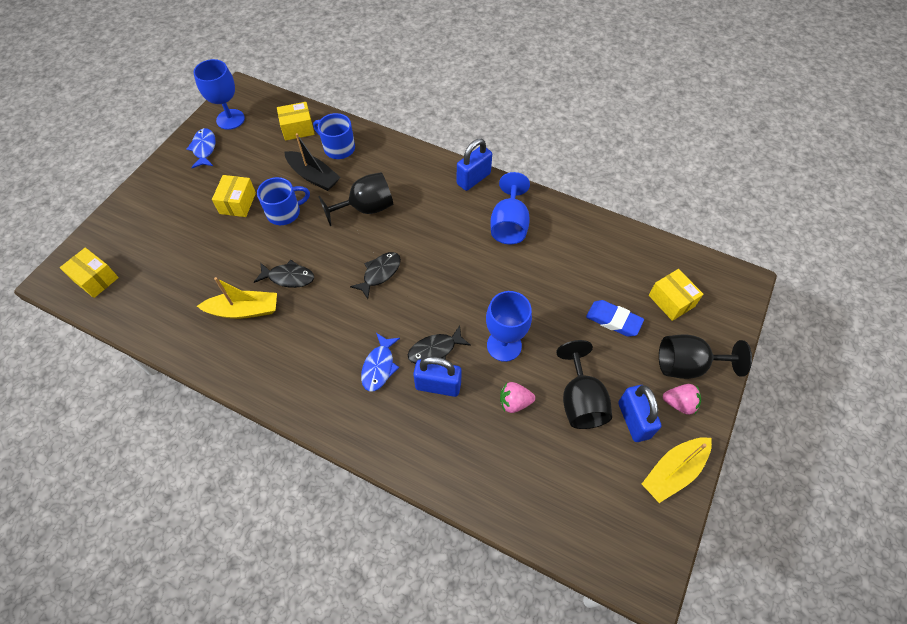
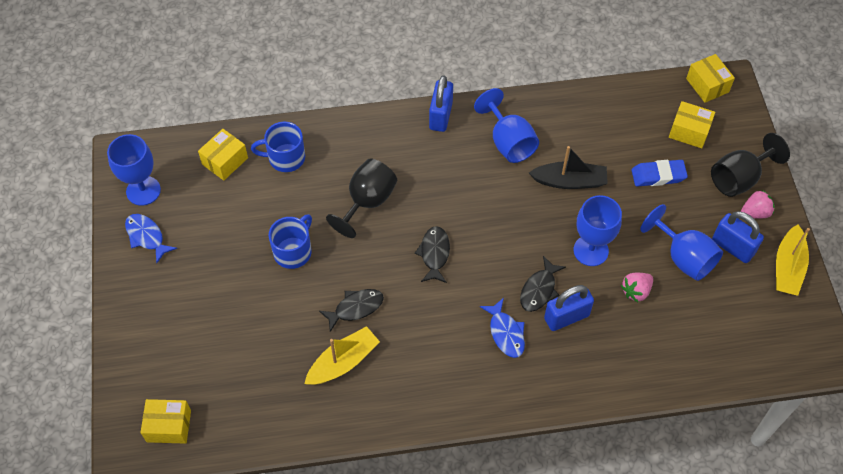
camera: 35 degrees left, 0 degrees up
yellow box [212,175,256,217] -> yellow box moved to [686,54,735,103]
black boat [285,133,340,191] -> black boat moved to [529,146,608,189]
black goblet [556,340,612,429] -> blue goblet [640,204,723,281]

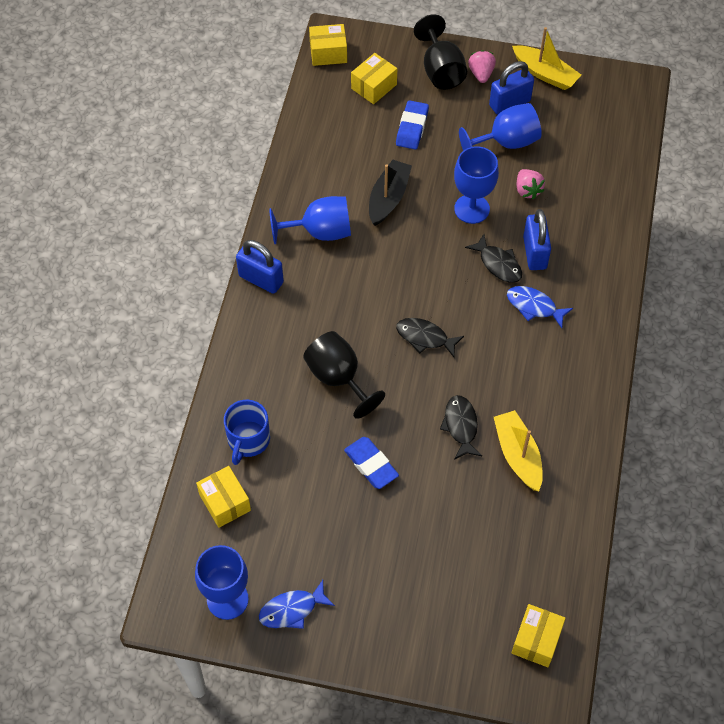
camera: 70 degrees left, 0 degrees up
blue mug [269,214,312,269] -> blue eraser [344,437,399,489]
blue fish [480,298,525,358] -> blue fish turned 150 degrees counterclockwise [507,286,573,328]

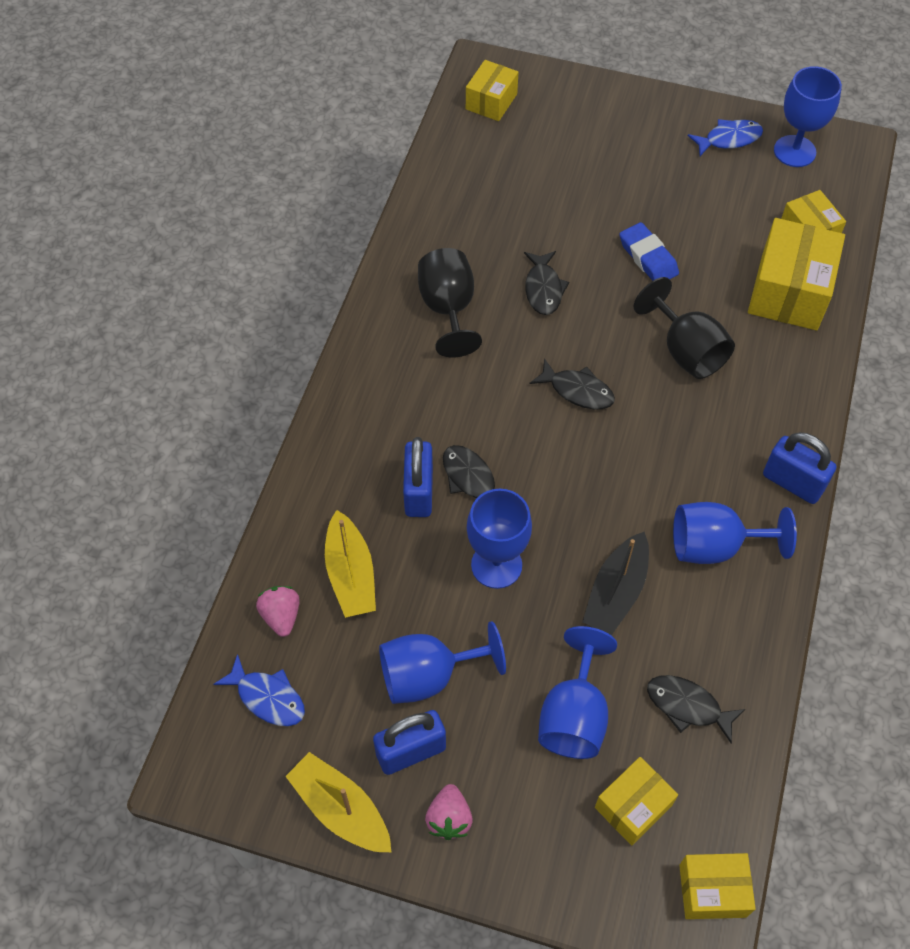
camera: 175 degrees left, 0 degrees up
blue mug [224,400,270,465] -> yellow box [748,218,845,330]
blue eraser [396,100,429,150] -> blue goblet [538,626,617,759]
black goblet [414,14,467,90] -> black goblet moved to [418,248,482,358]
yellow boat [494,410,543,492] -> yellow boat moved to [325,510,376,618]
blue fish [507,286,573,328] -> blue fish moved to [213,654,305,726]
pink strawberry [517,169,545,199] -> pink strawberry moved to [256,586,300,637]
none -> black fish [647,675,745,744]

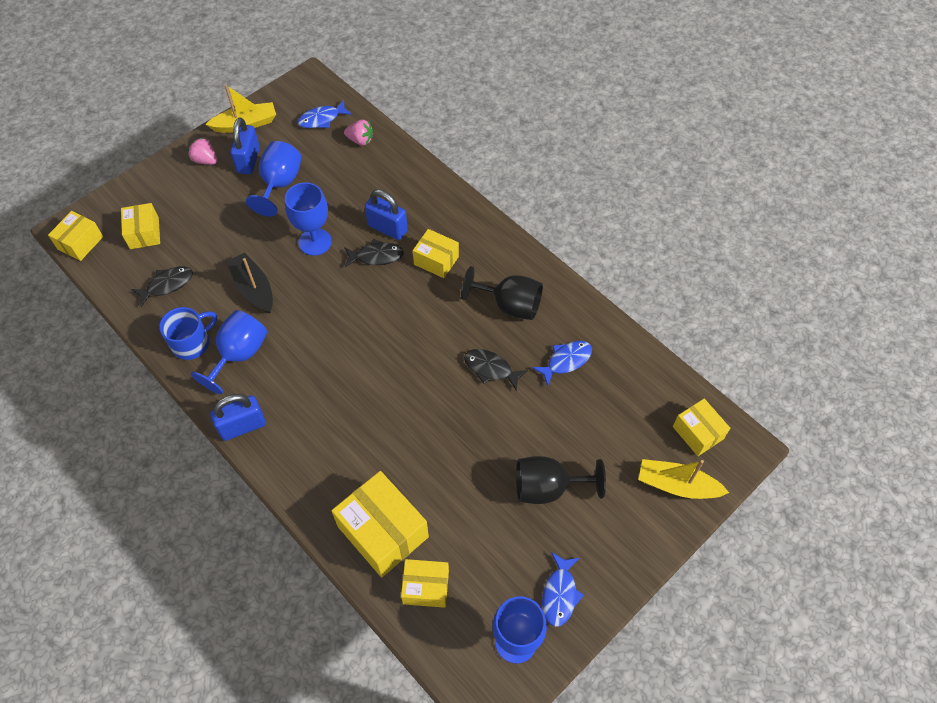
camera: 120 degrees right, 0 degrees up
yellow boat [325,510,376,618] -> yellow boat moved to [638,459,729,499]
black fish [530,358,615,409] -> none
blue goblet [538,626,617,759] -> none
blue eraser [619,222,679,281] -> none
black goblet [634,277,735,379] -> black goblet moved to [516,456,606,504]
none -> blue mug [159,307,217,360]
none -> yellow box [413,229,459,278]
none -> blue fish [532,341,592,386]

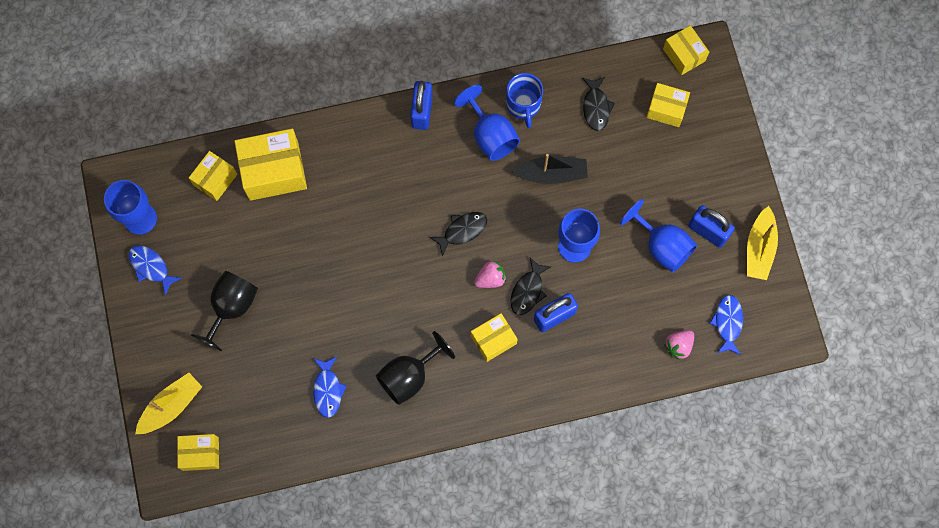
camera: 120 degrees right, 15 degrees up
pink strawberry [188,138,218,165] -> pink strawberry moved to [474,261,506,288]
black fish [464,349,528,391] -> black fish moved to [430,212,487,256]

